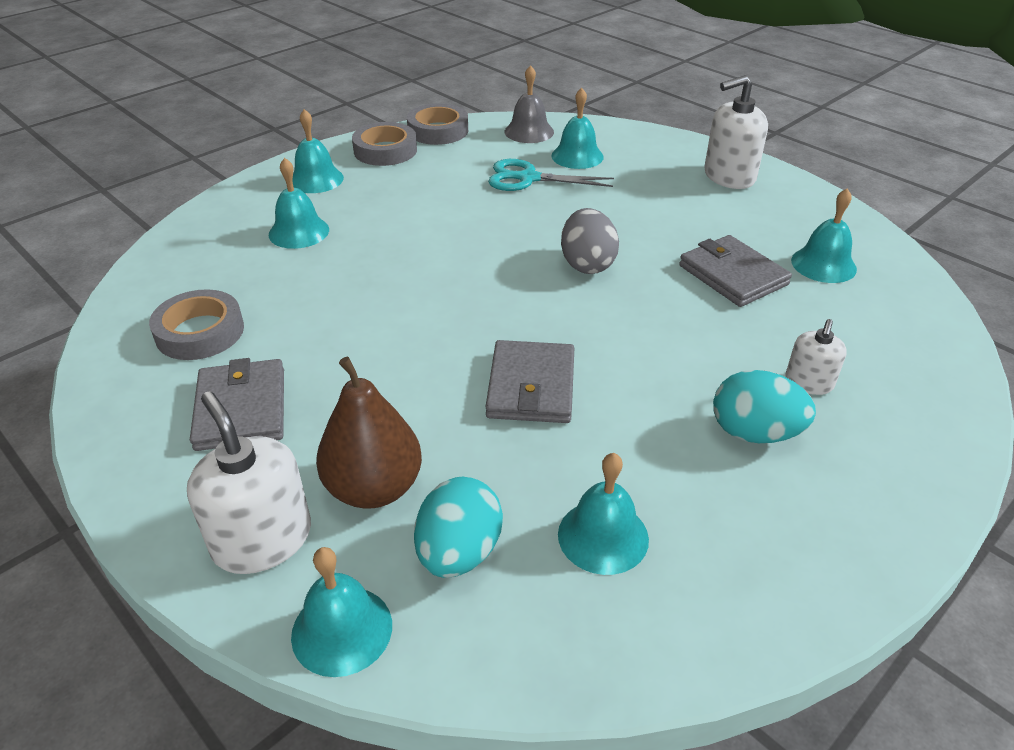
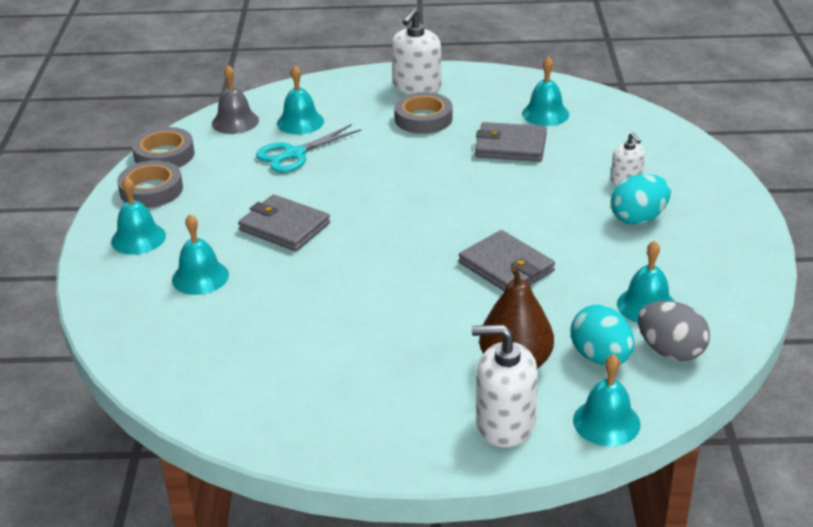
camera: 45 degrees left, 5 degrees down
grey tape [149,289,244,360] -> grey tape moved to [394,92,453,134]
grey wallet [190,358,284,451] -> grey wallet moved to [238,194,330,251]
grey egg [561,208,619,274] -> grey egg moved to [638,301,710,361]

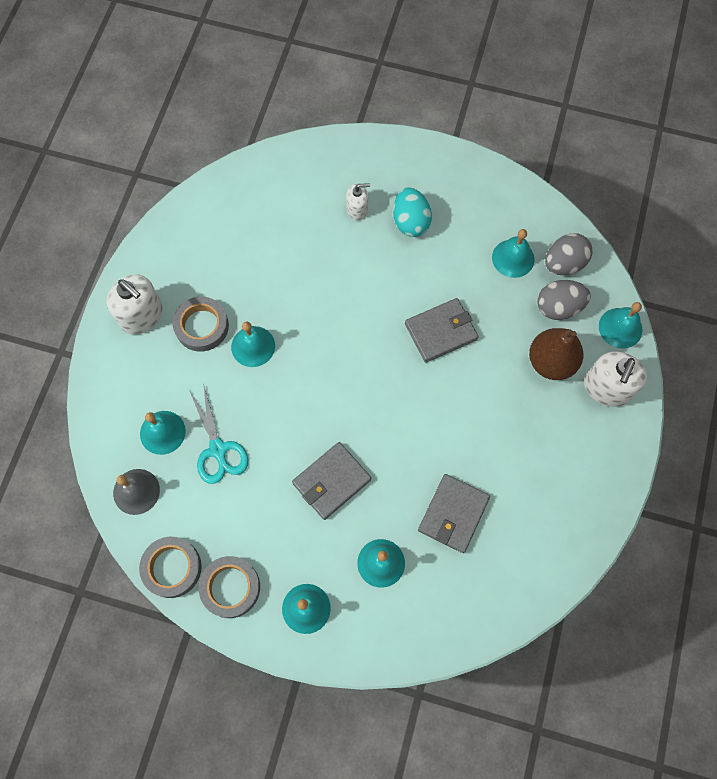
camera: 75 degrees left, 35 degrees up
grey wallet [475,122,547,162] -> grey wallet moved to [418,474,490,553]
turquoise bell [522,56,569,126] -> turquoise bell moved to [231,321,275,367]
turquoise egg [570,305,634,365] -> grey egg [537,280,591,320]

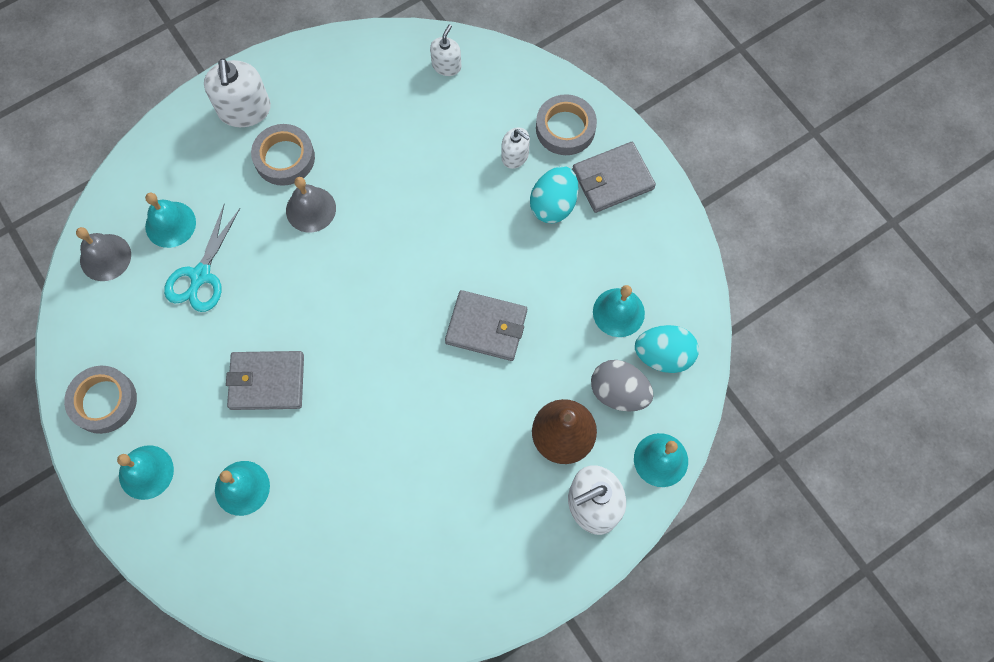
camera: 40 degrees right, 0 degrees up
grey tape [139,537,202,598] -> grey tape moved to [536,94,597,155]
turquoise bell [231,321,275,367] -> grey bell [286,177,336,233]
grey wallet [418,474,490,553] -> grey wallet moved to [572,142,656,213]
grey egg [545,233,592,275] -> turquoise egg [635,325,699,373]
none -> white soap dispenser [430,24,461,76]

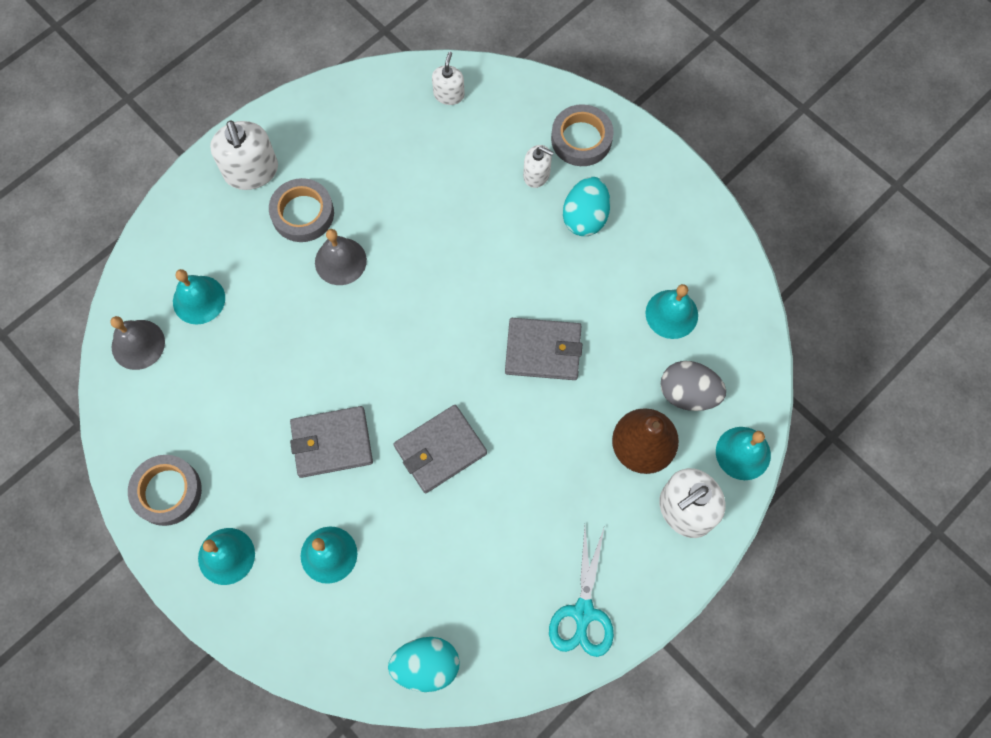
camera: 10 degrees left, 0 degrees up
turquoise scissors [164,205,240,312] -> turquoise scissors moved to [549,527,614,657]
grey wallet [572,142,656,213] -> grey wallet moved to [393,405,487,493]
turquoise egg [635,325,699,373] -> turquoise egg moved to [388,637,460,692]

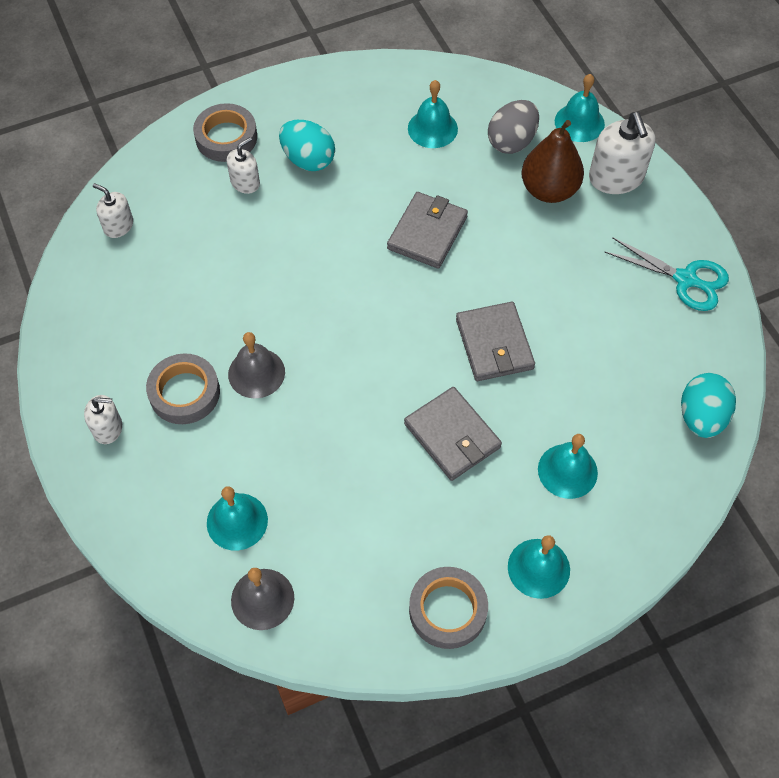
camera: 70 degrees left, 10 degrees down
white soap dispenser [210,121,278,190] -> white soap dispenser [84,395,122,444], size x0.58
grey wallet [290,406,373,478] -> grey wallet turned 45 degrees counterclockwise [404,387,502,481]

